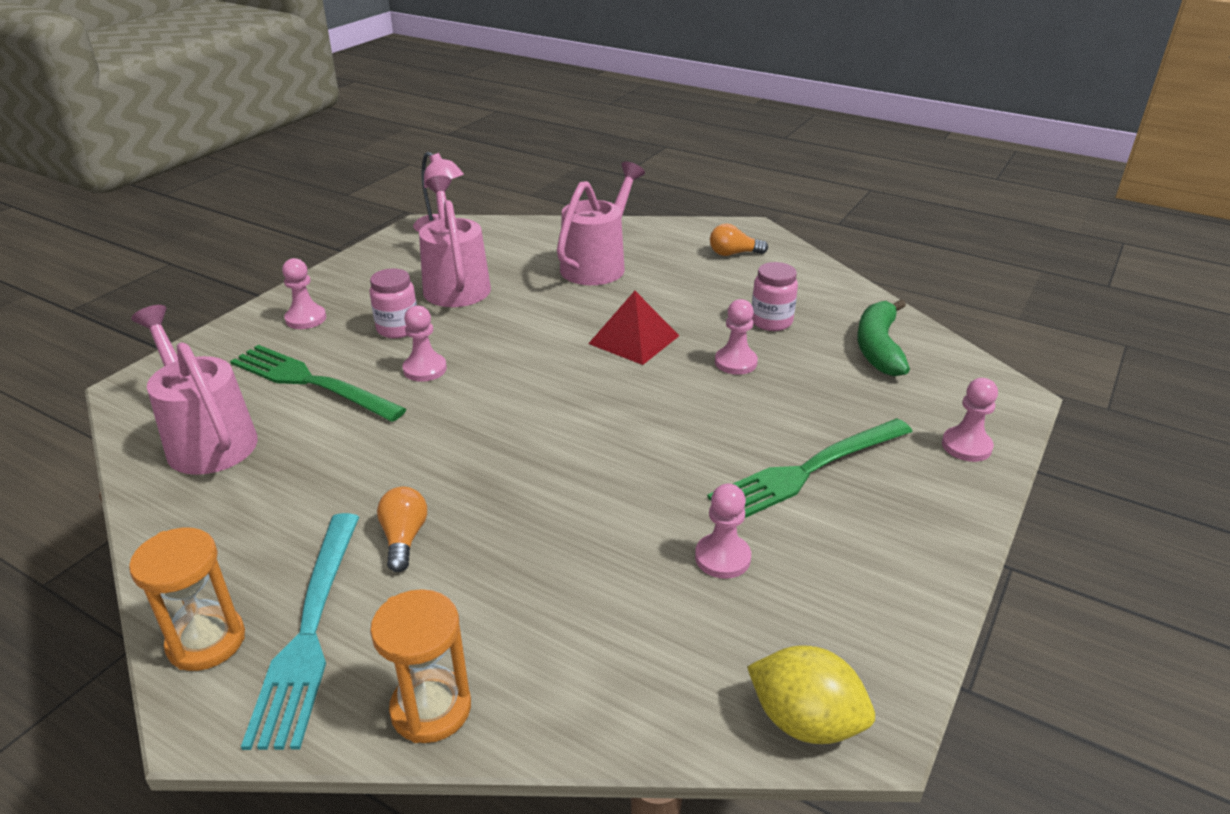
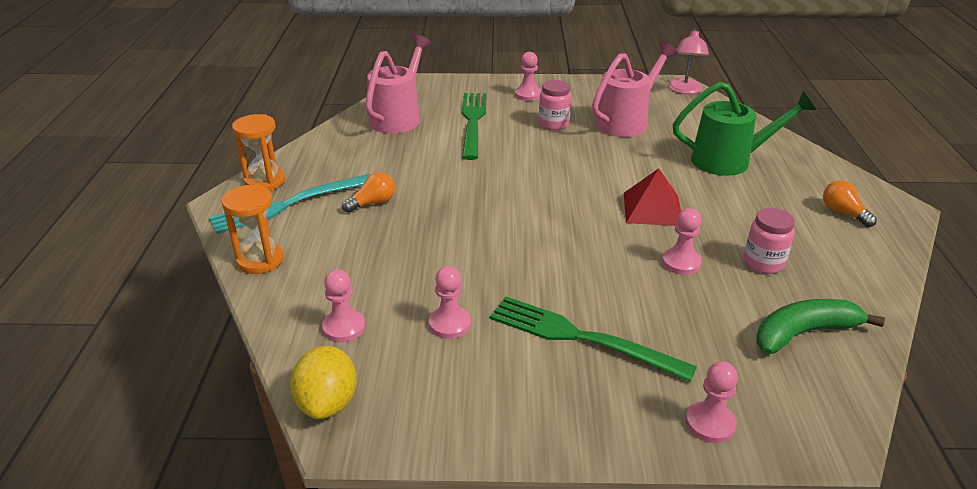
camera: 60 degrees right, 0 degrees up
pink pawn [403,305,447,382] -> pink pawn moved to [322,269,365,342]
pink watering can [557,162,645,285] -> green watering can [673,82,816,176]

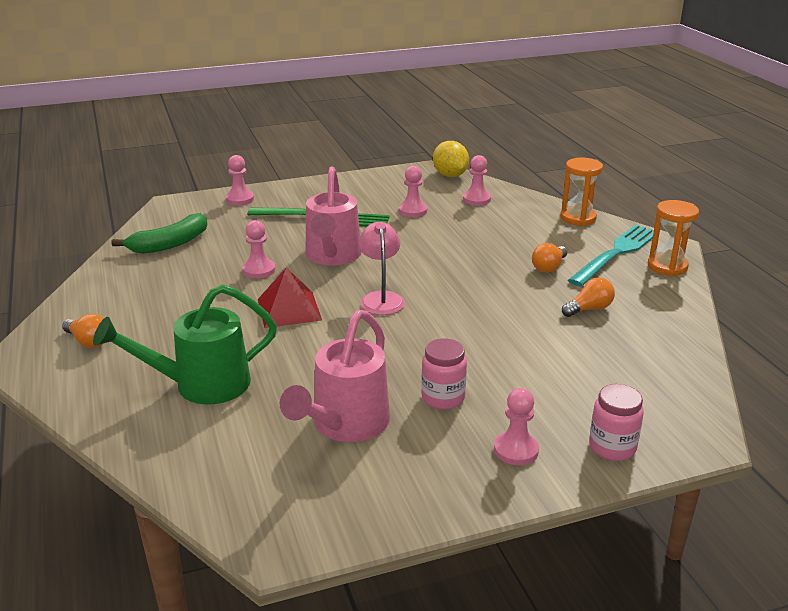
camera: 160 degrees right, 5 degrees down
pink watering can [365,35,431,134] -> pink watering can moved to [305,167,362,265]
green fork [462,93,487,160] -> none
pink lamp [668,29,709,94] -> pink lamp moved to [358,222,405,315]
pink jar [744,208,795,274] -> pink jar moved to [589,384,644,461]
none -> orange light bulb [562,277,615,317]

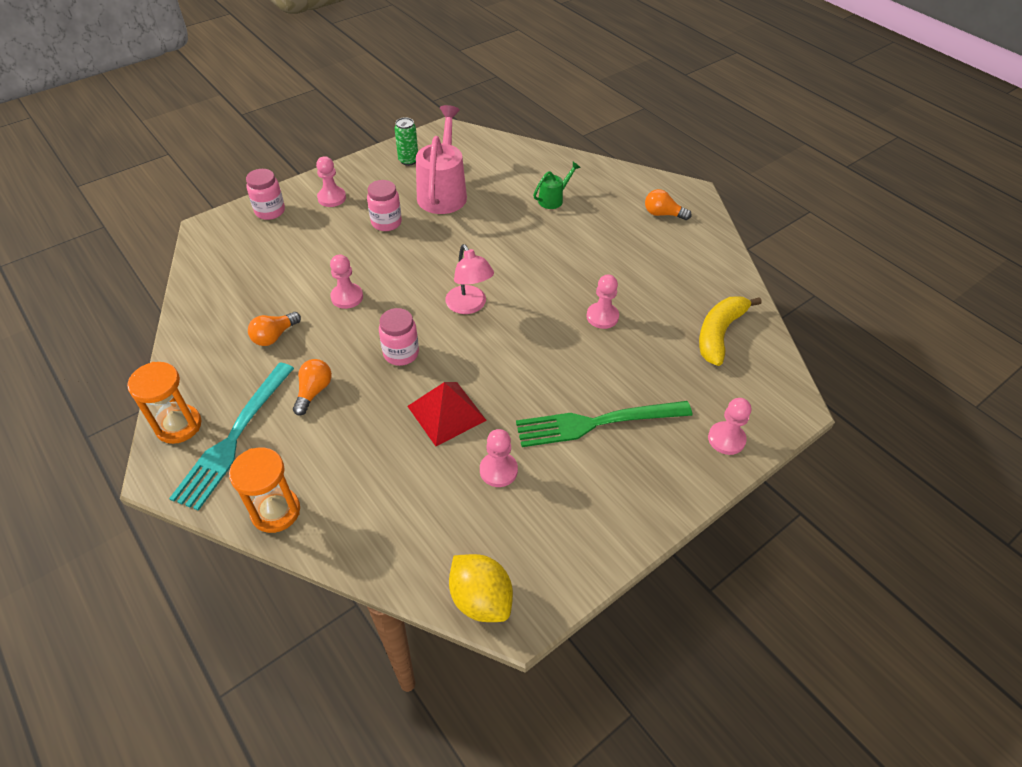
camera: 160 degrees right, 20 degrees up
green watering can [93,284,277,405] -> green watering can [533,162,581,209], size x0.49
green banana [112,213,207,254] -> yellow banana [699,296,762,366]
red pyramid [258,267,322,328] -> red pyramid moved to [407,382,487,446]
pink watering can [305,167,362,265] -> none
pink pawn [463,155,491,206] -> pink pawn moved to [330,255,363,309]
none -> pink jar [379,308,419,366]
none -> green can [394,117,418,166]

